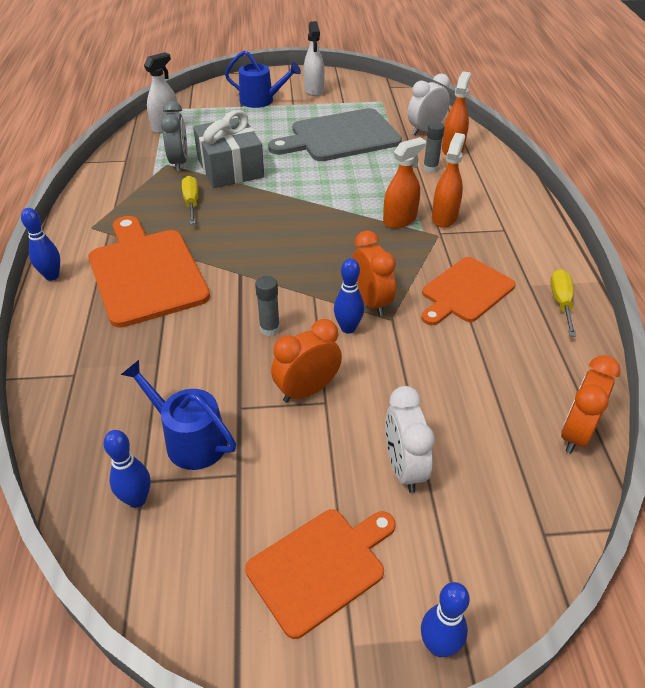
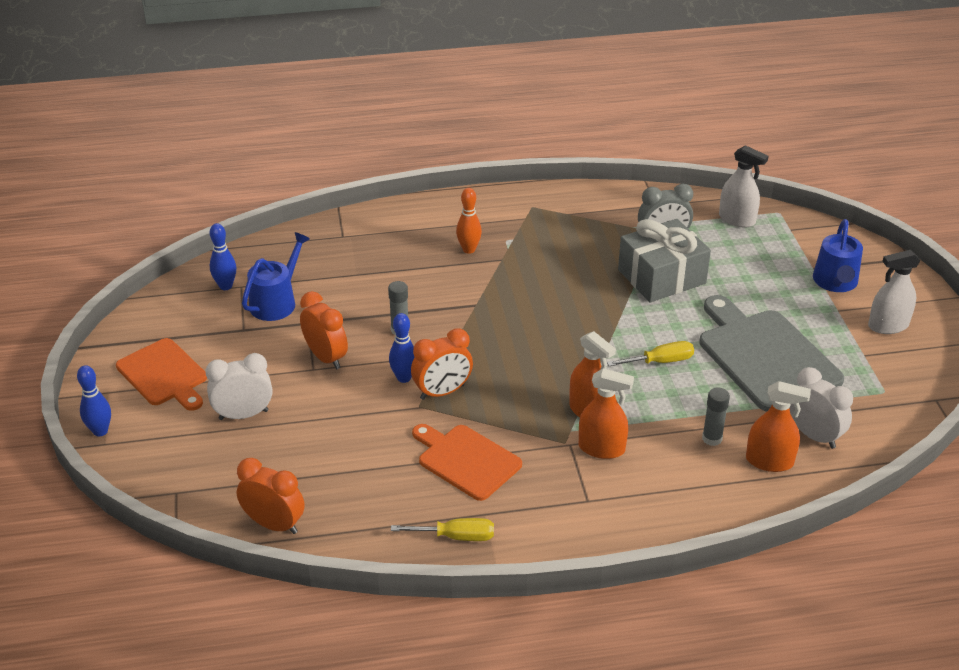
camera: 85 degrees right, 5 degrees down
blue bowling pin [21,208,60,281] -> none
orange cutting board [88,216,210,328] -> orange bowling pin [456,188,482,254]
yellow screwdriver [182,176,198,224] -> yellow screwdriver moved to [607,341,694,366]

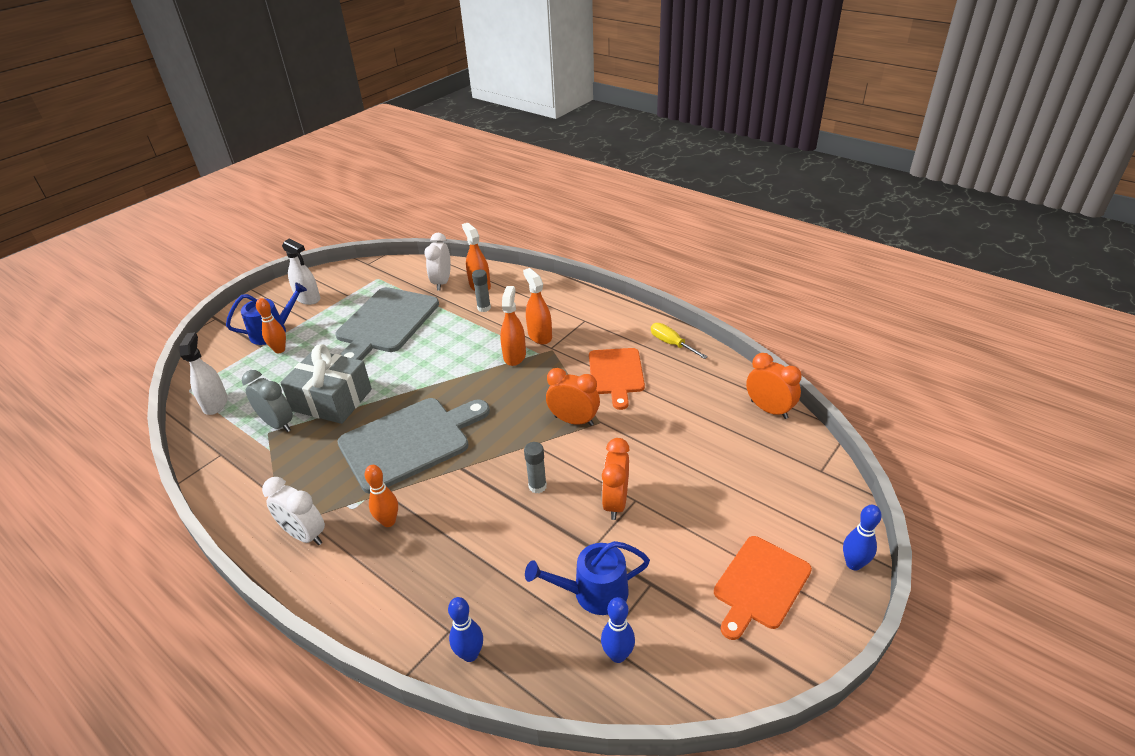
camera: 130 degrees left, 0 degrees up
orange cutting board [116,338,207,411] -> orange cutting board turned 150 degrees counterclockwise [714,536,812,640]
white clock [205,353,272,420] -> white clock moved to [262,477,325,545]
orange clock [236,458,305,534] -> orange clock turned 150 degrees clockwise [746,353,802,419]
blue bowling pin [389,313,414,383] -> blue bowling pin moved to [448,597,483,662]
yellow screwdriver [607,341,694,366] -> none
none -> orange bowling pin [256,298,286,353]
none -> grey cutting board [337,398,490,494]

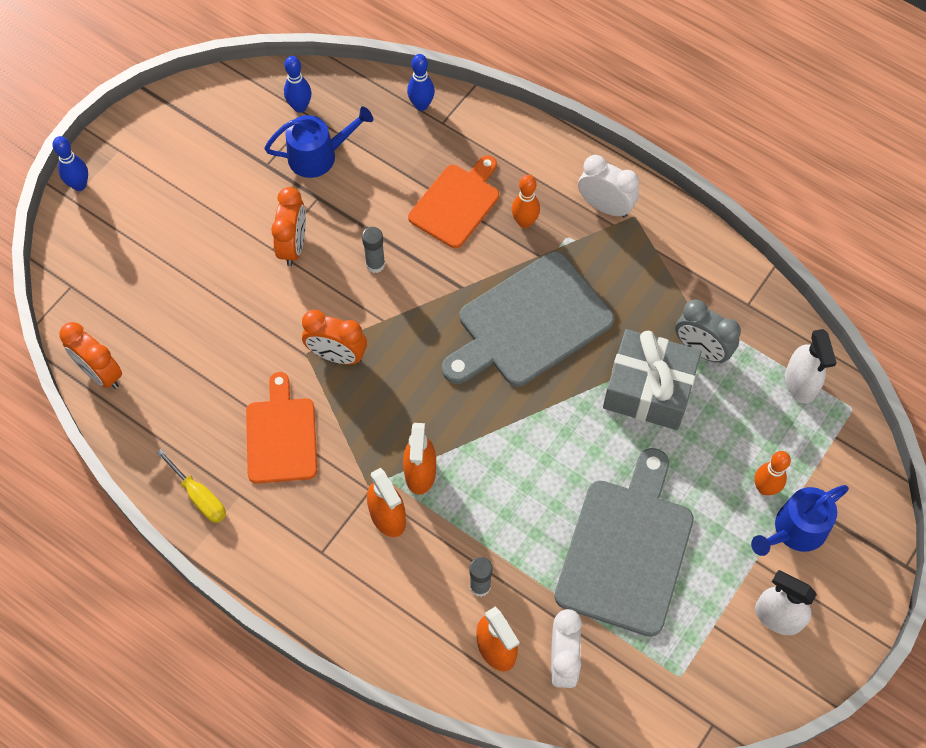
camera: 175 degrees right, 25 degrees up
orange cutting board [714,536,812,640] -> orange cutting board moved to [408,155,499,249]

